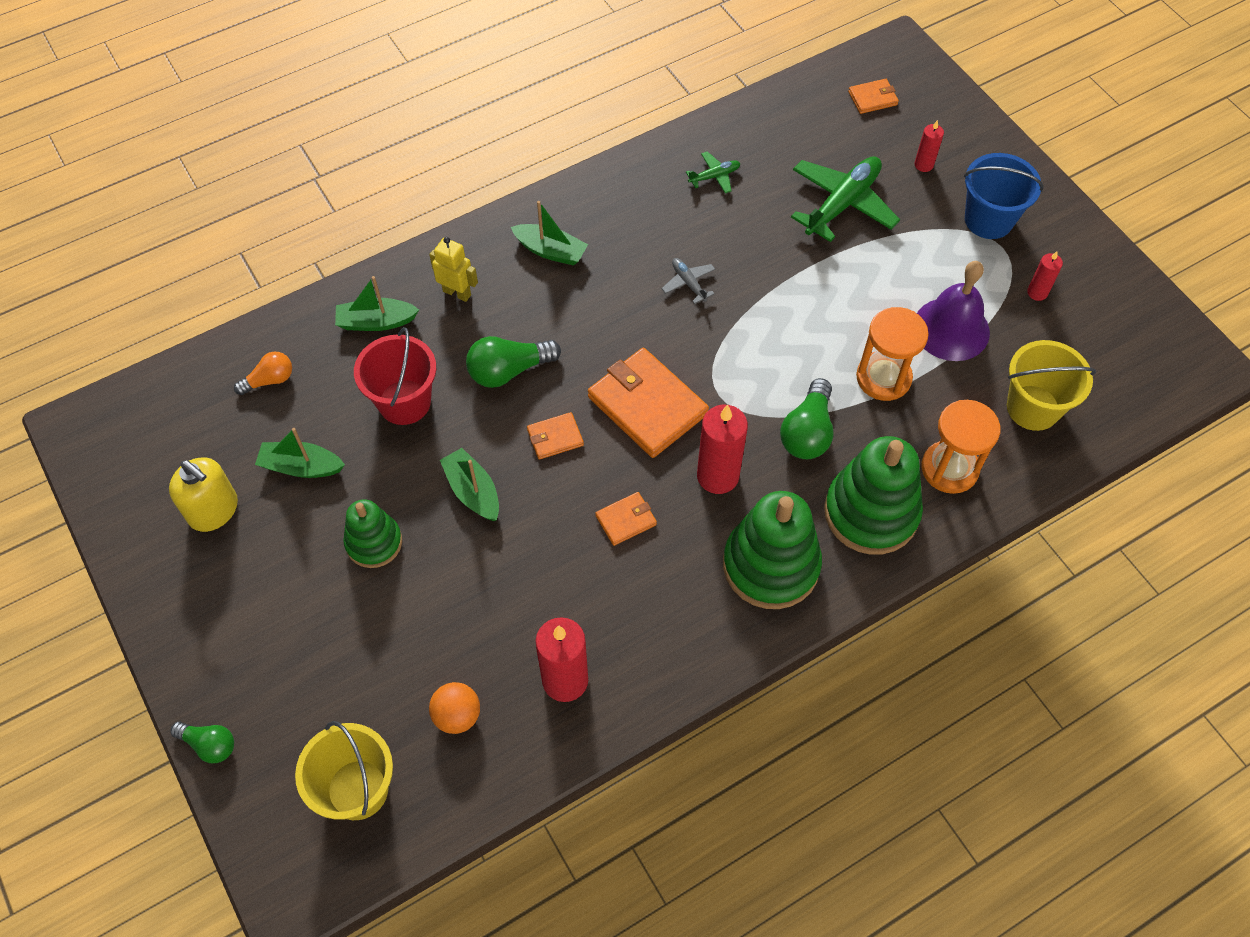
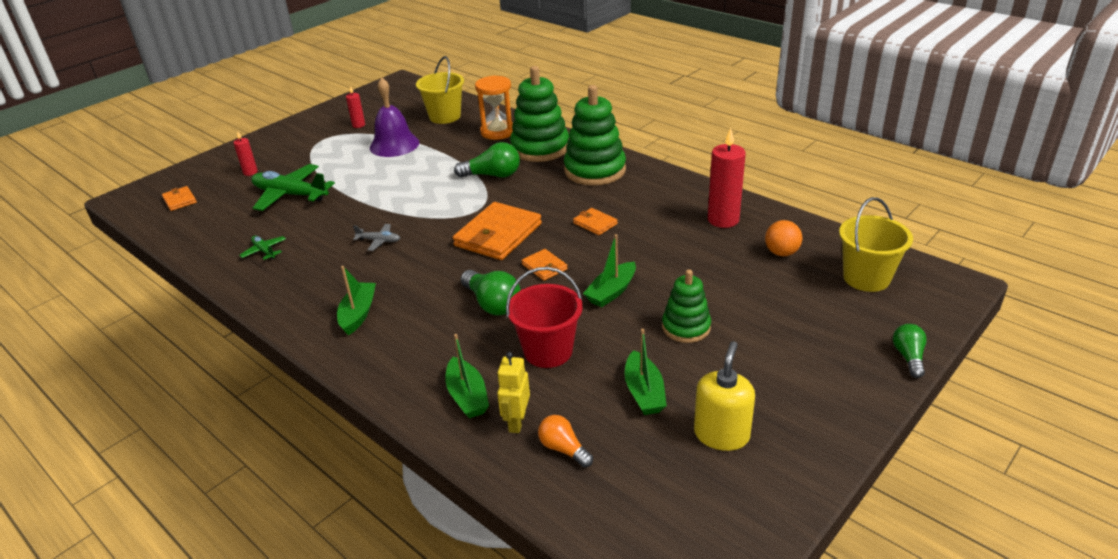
camera: 105 degrees left, 25 degrees down
yellow robot [429,237,478,302] -> yellow robot moved to [497,352,530,433]
grey plane [661,258,715,304] -> grey plane turned 120 degrees counterclockwise [353,224,400,251]
red candle [697,405,748,494] -> none
orange hourglass [856,307,929,401] -> none
blue bucket [964,153,1044,239] -> none

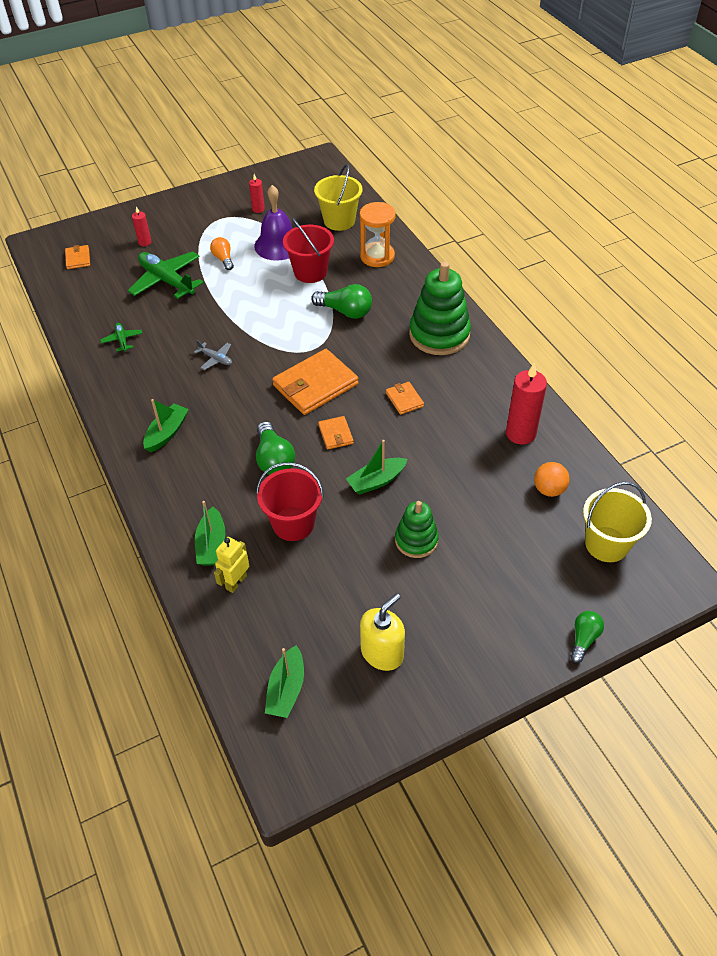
camera: 20 degrees right, 15 degrees up
green stacking toy [510,66,569,162] -> none
orange light bulb [538,415,593,468] -> orange light bulb moved to [210,237,234,270]
green boat [624,329,667,415] -> green boat moved to [265,645,304,718]
none -> red bucket [283,218,334,283]

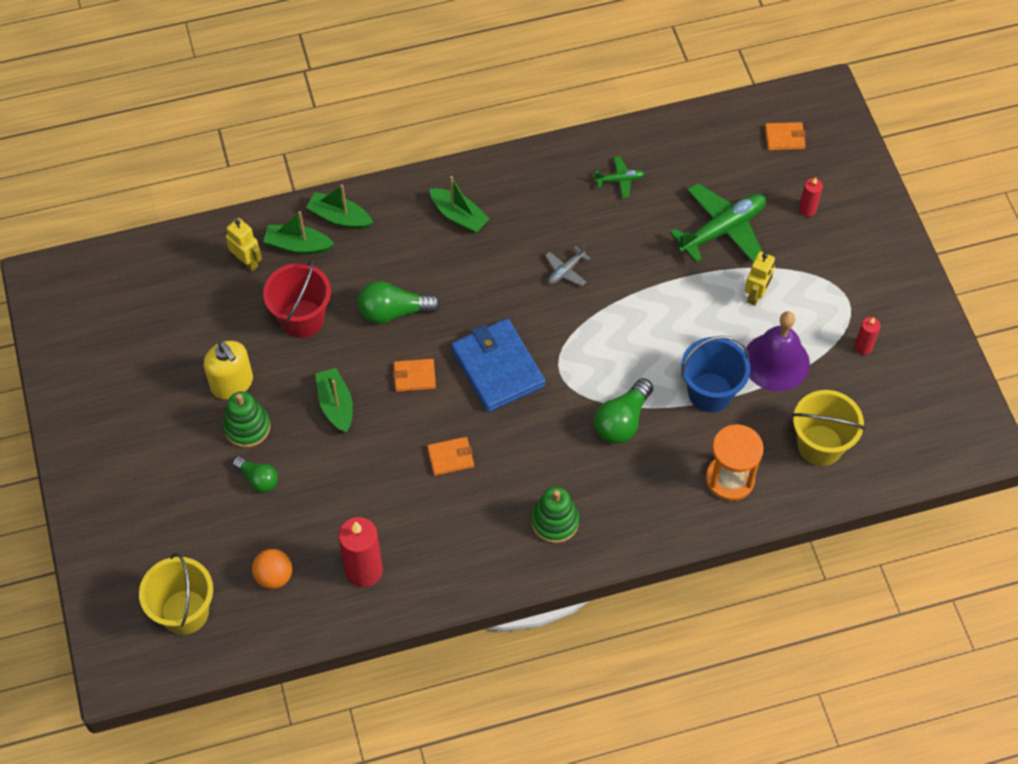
camera: 100 degrees right, 10 degrees up
orange light bulb [210,237,234,270] -> yellow robot [745,251,775,306]
green boat [265,645,304,718] -> green boat moved to [306,184,373,229]
orange wallet [272,349,359,415] -> blue wallet [451,318,546,412]
red bucket [283,218,334,283] -> blue bucket [681,336,750,412]
yellow soap dispenser [360,593,405,671] -> yellow soap dispenser moved to [204,341,253,399]
green stacking toy [409,262,471,355] -> green stacking toy [531,487,579,543], size x0.59
green light bulb [570,611,604,663] -> green light bulb moved to [233,456,278,493]

